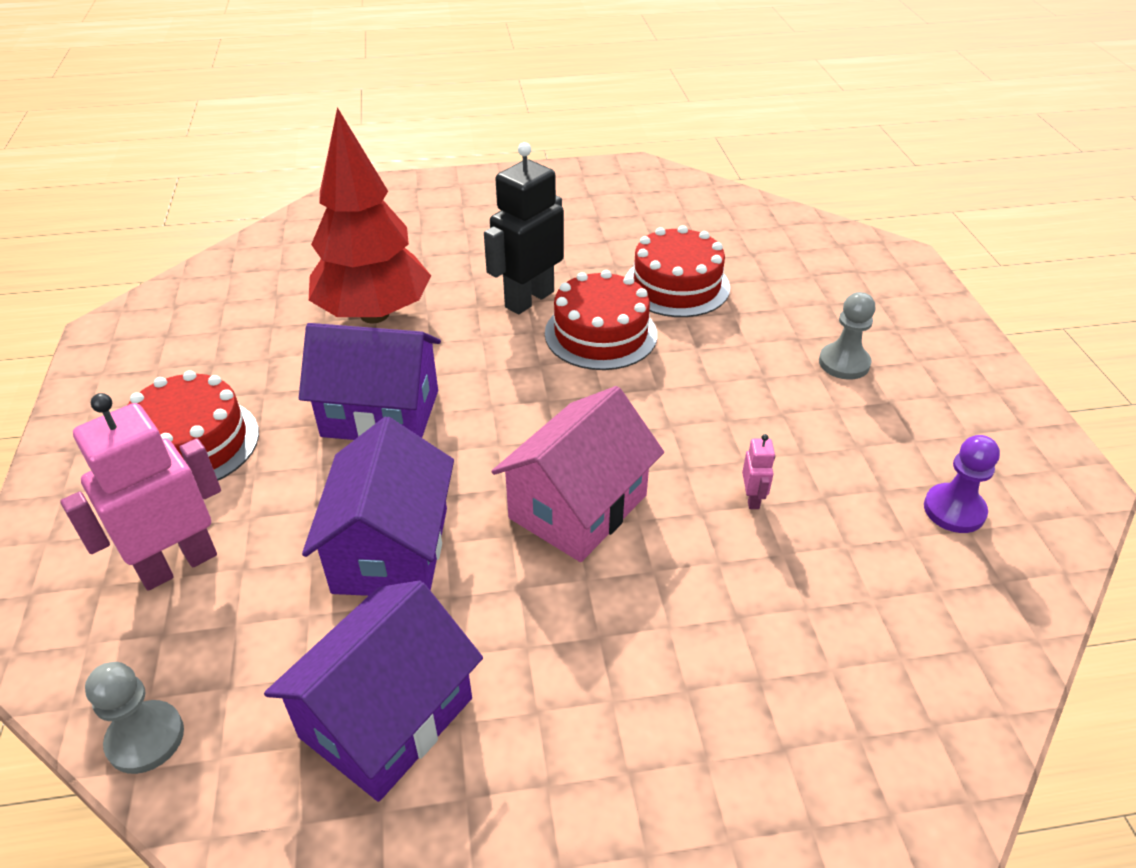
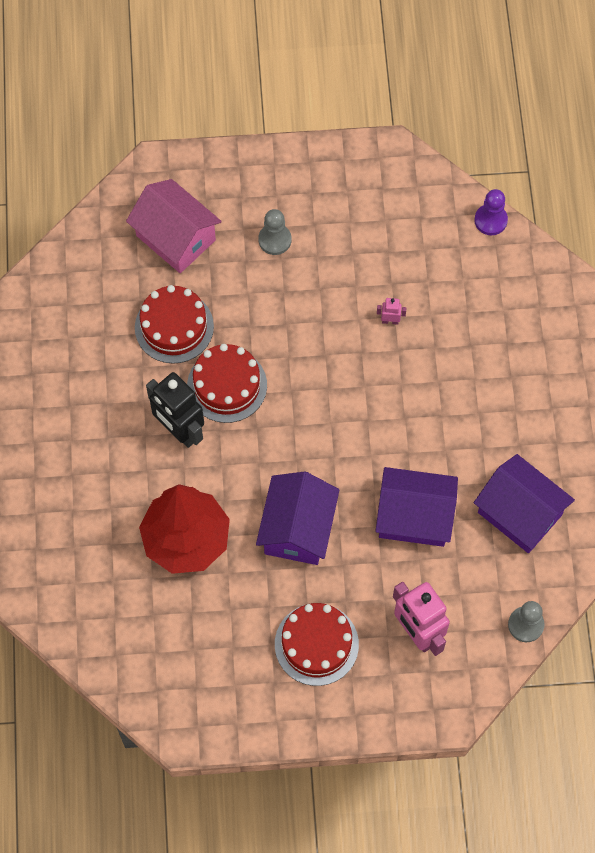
camera: 85 degrees left, 25 degrees up
pink house [491,386,664,562] -> pink house moved to [126,179,222,273]
purple pawn [924,435,1000,533] -> purple pawn moved to [474,189,508,235]

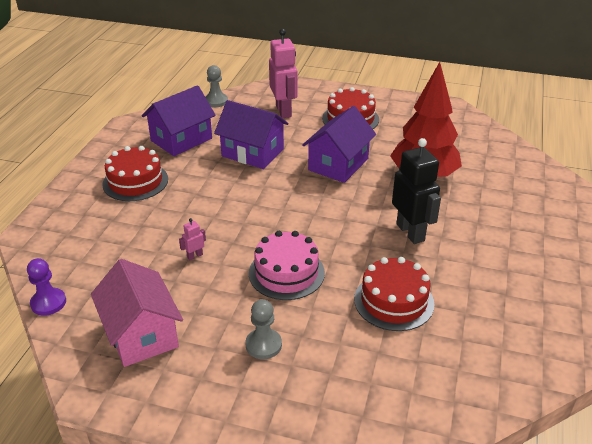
camera: 160 degrees left, 30 degrees down
pink house [126,179,222,273] -> pink house moved to [91,259,183,367]
red cake [187,344,267,423] -> red cake moved to [102,146,168,201]
pink robot [377,298,406,325] -> pink robot turned 120 degrees clockwise [179,218,206,260]
purple house [474,454,575,553] -> purple house turned 75 degrees clockwise [142,85,216,156]
none -> pink cake [249,231,325,300]

